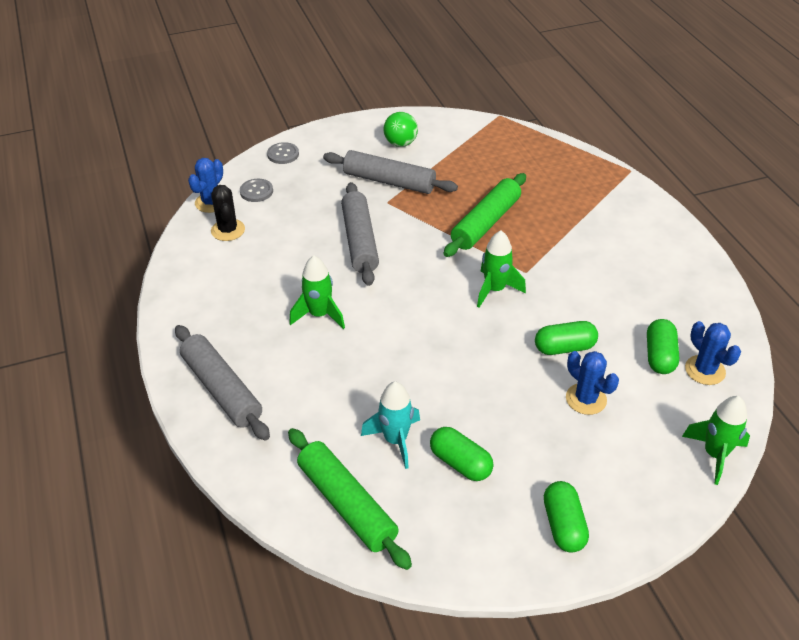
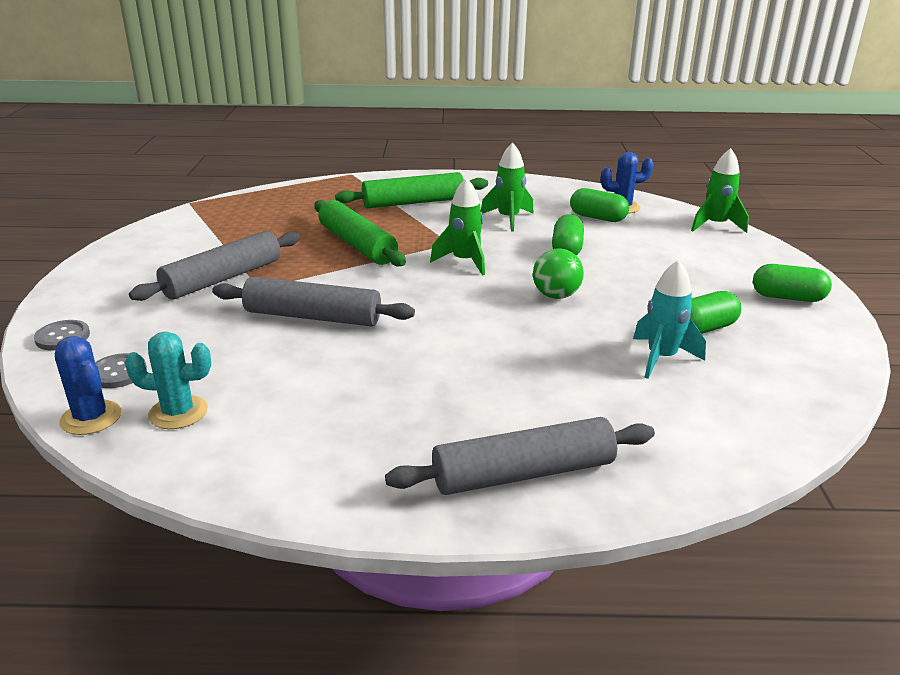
camera: 70 degrees left, 15 degrees down
black cactus [211,185,245,241] -> turquoise cactus [125,332,211,429]
green rolling pin [288,428,412,570] -> green rolling pin moved to [335,172,488,208]
green rocket [289,256,345,329] -> green rocket moved to [481,142,534,232]
green ball [383,112,418,147] -> green ball moved to [533,248,584,299]
blue cactus [566,351,619,415] -> none

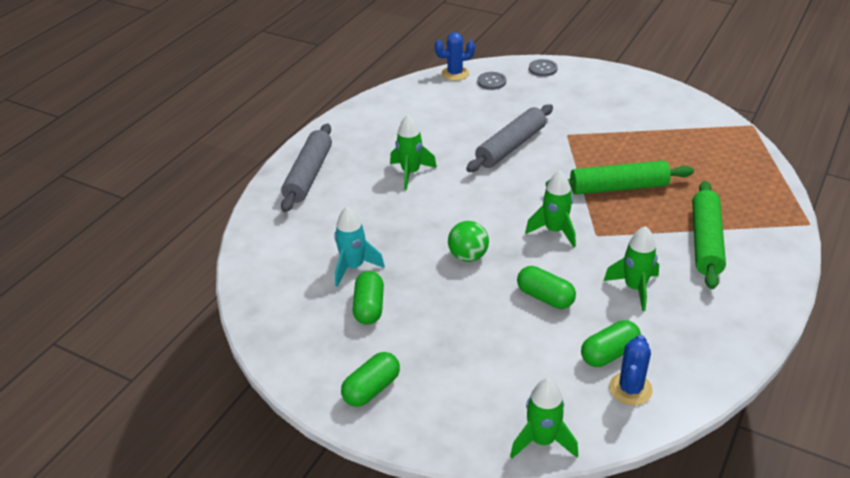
camera: 120 degrees right, 10 degrees up
turquoise cactus [125,332,211,429] -> none
grey rolling pin [129,231,300,301] -> none
none -> green rocket [390,115,437,190]

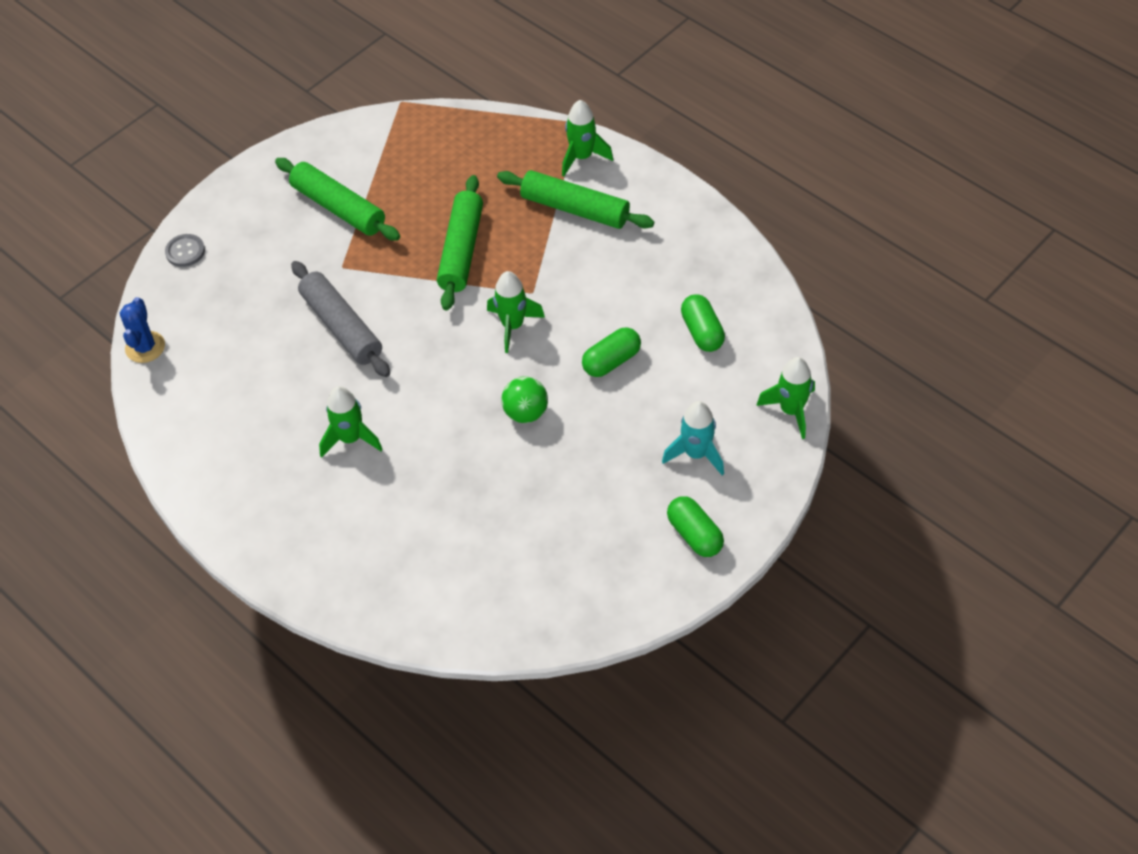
camera: 75 degrees left, 15 degrees up
grey rolling pin [281,124,332,212] -> none
turquoise rocket [334,207,385,287] -> turquoise rocket moved to [662,401,724,475]
green capsule [352,271,384,325] -> none
grey button [477,72,506,90] -> none
green rocket [604,226,659,311] -> green rocket moved to [562,100,613,177]
blue cactus [609,335,653,405] -> none
none -> green rolling pin [275,158,400,241]

